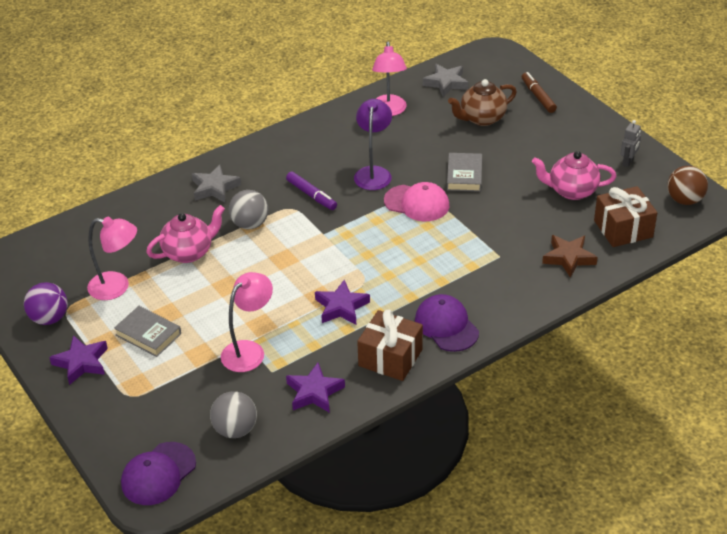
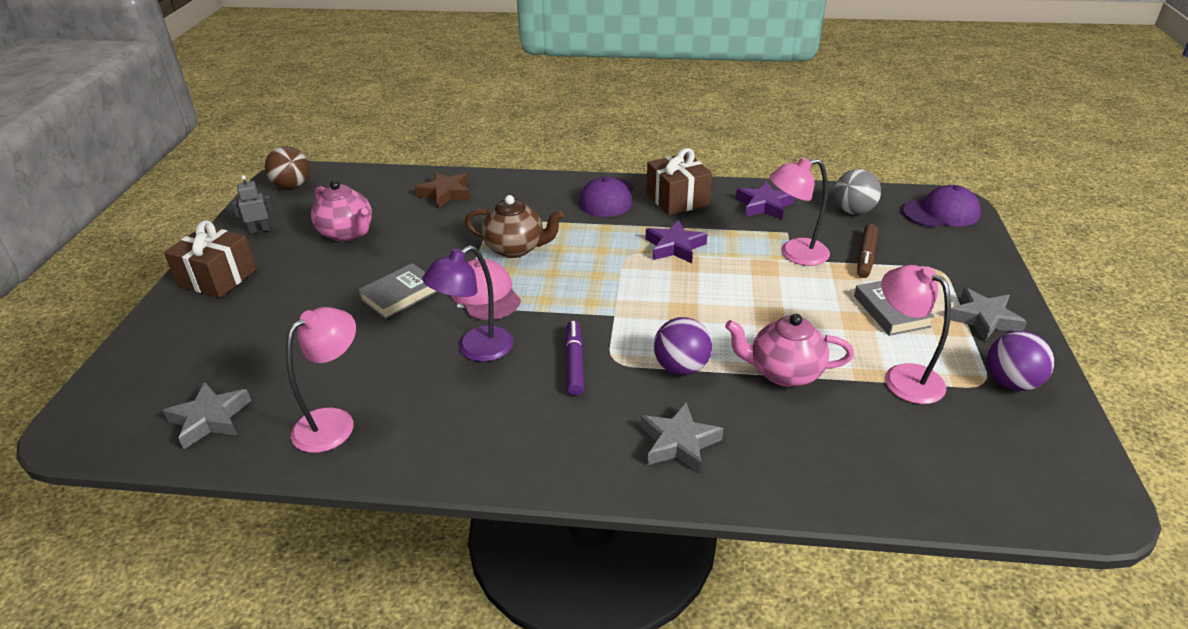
camera: 140 degrees left, 5 degrees down
purple star [49,335,108,385] -> grey star [950,287,1027,341]
grey ball [229,190,268,229] -> purple ball [654,317,712,375]
brown teapot [448,79,517,126] -> brown teapot moved to [465,195,564,258]
brown marker [522,72,557,113] -> brown marker moved to [857,224,878,278]
brown gift [594,186,657,247] -> brown gift moved to [164,220,257,298]

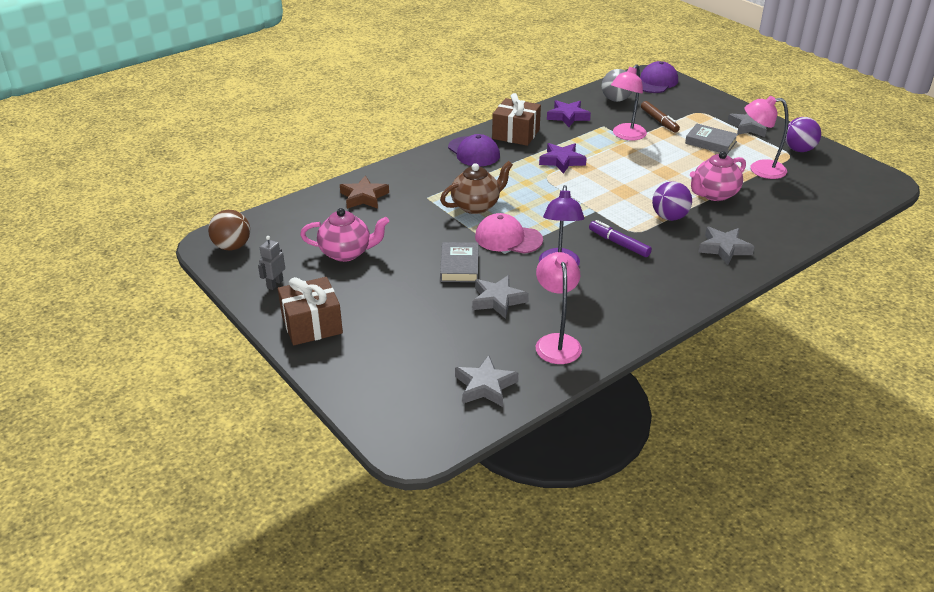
camera: 45 degrees left, 0 degrees up
none -> grey star [472,275,529,319]

